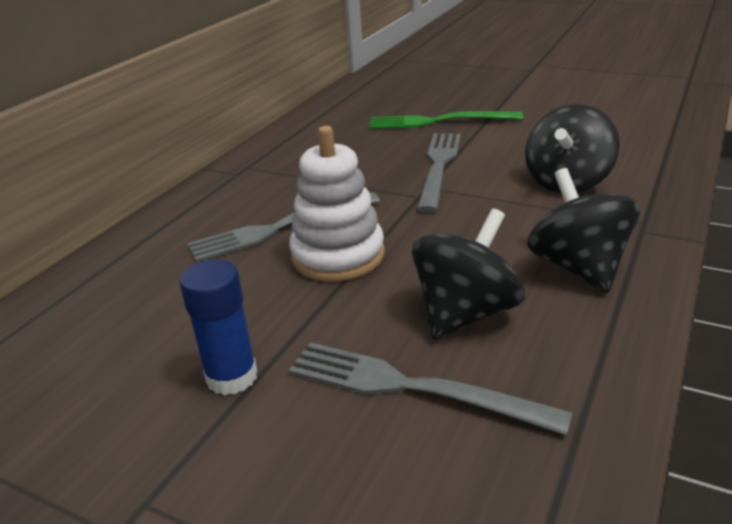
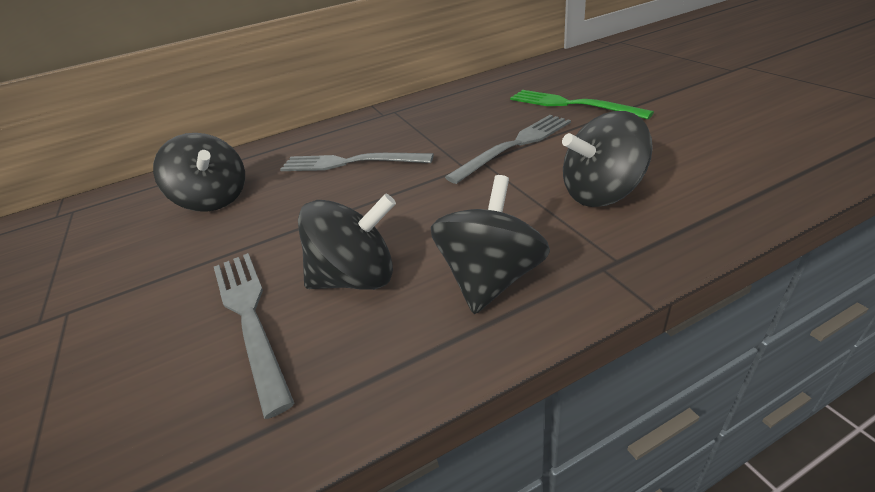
camera: 40 degrees right, 5 degrees up
blue glue stick [180,259,258,396] -> none
white stacking toy [289,126,385,281] -> none
none -> black spinning top [153,133,245,212]

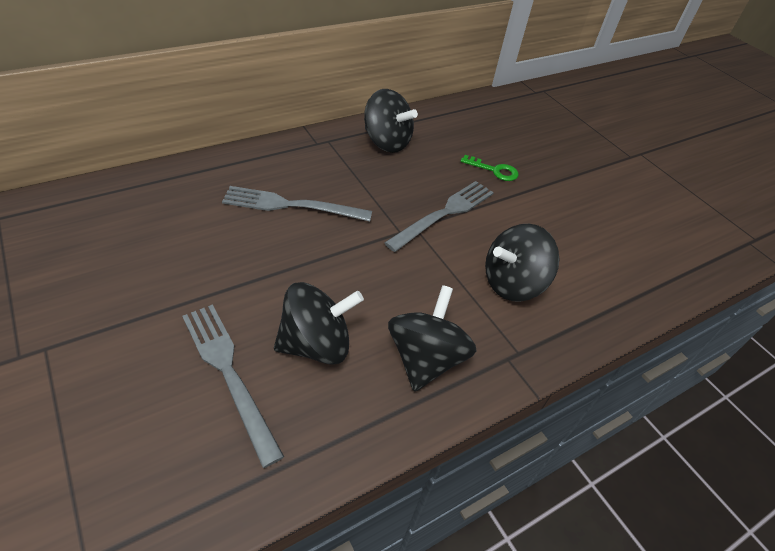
camera: 15 degrees left, 10 degrees up
black spinning top [153,133,245,212] -> black spinning top moved to [364,89,418,153]
green fork [510,90,654,119] -> green key [461,155,518,181]

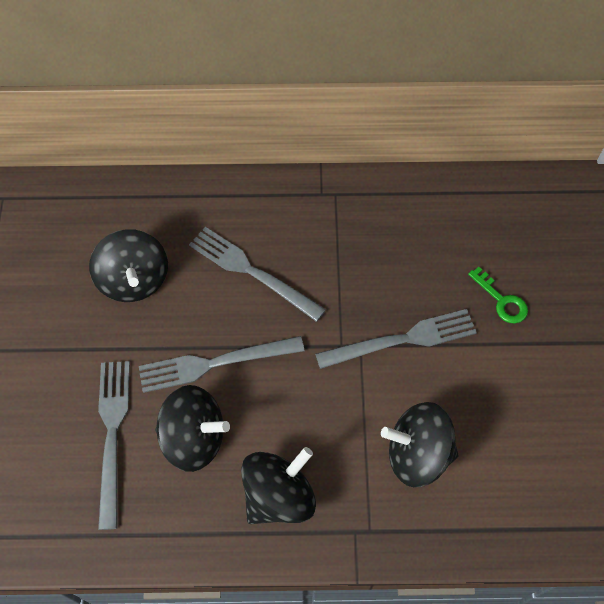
camera: 35 degrees right, 15 degrees up
black spinning top [364,89,418,153] -> black spinning top moved to [89,229,168,302]
none -> grey fork [139,336,305,393]

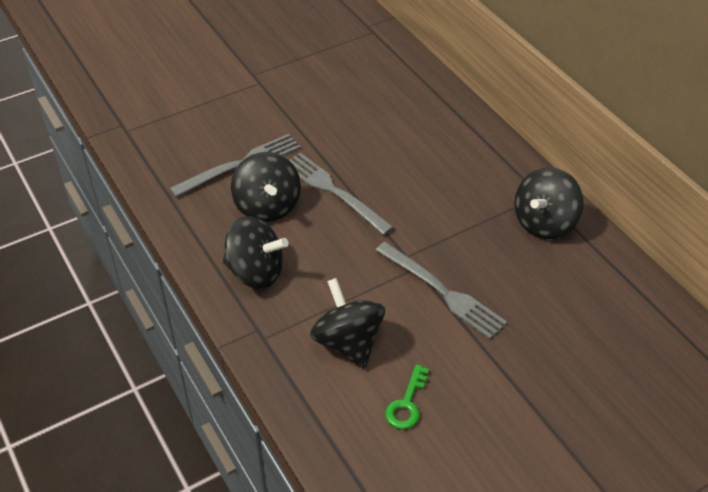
camera: 60 degrees right, 15 degrees down
black spinning top [89,229,168,302] -> black spinning top moved to [514,167,584,239]
grey fork [189,227,326,322] -> none
green key [468,267,528,323] -> green key moved to [385,364,429,429]

